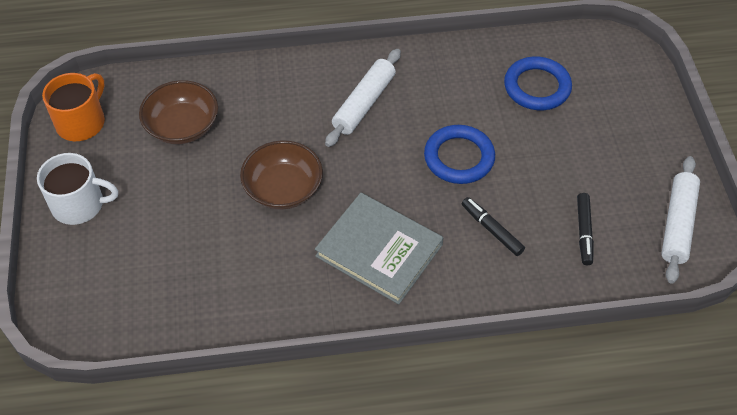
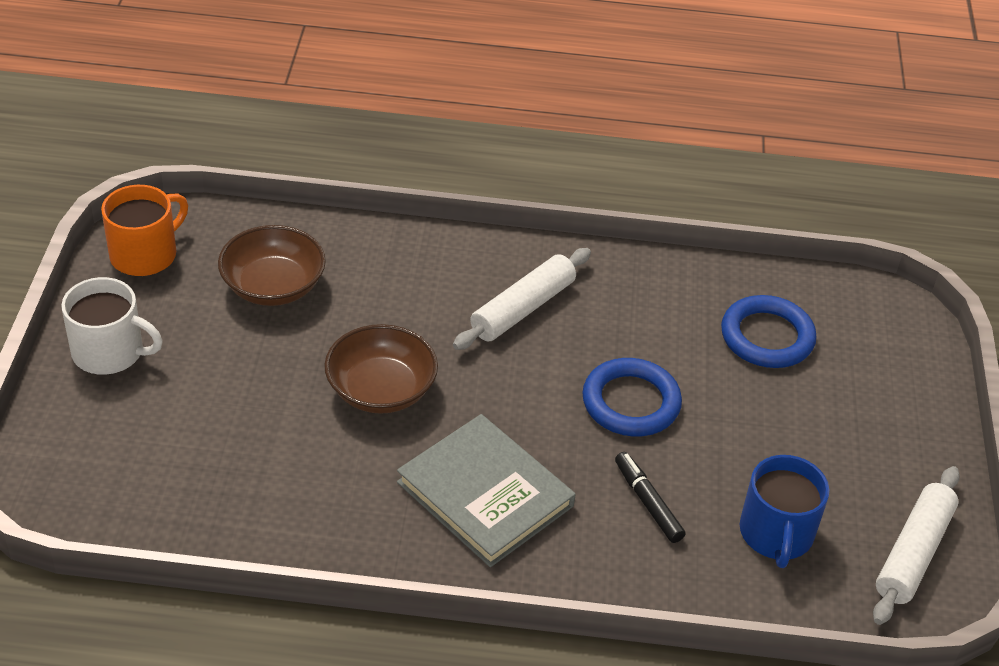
camera: 10 degrees right, 10 degrees down
black marker [577,193,594,265] -> blue mug [740,455,829,568]

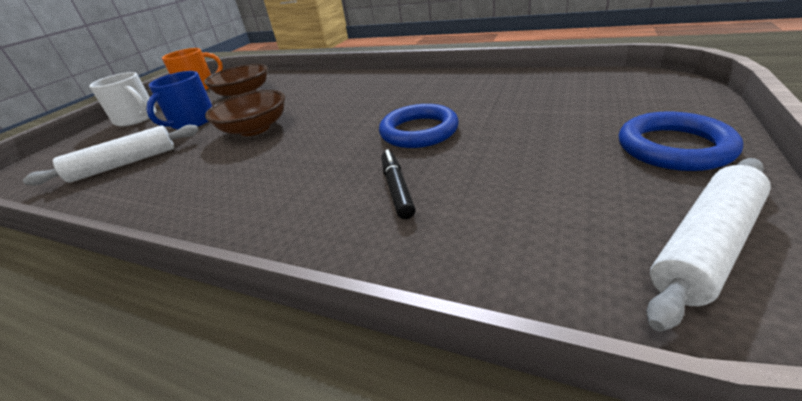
camera: 25 degrees right, 10 degrees down
grey book [397,414,576,567] -> none
white rolling pin [453,248,591,350] -> white rolling pin moved to [23,125,199,185]
blue ring [721,295,817,368] -> blue ring moved to [619,112,743,171]
blue mug [740,455,829,568] -> blue mug moved to [146,71,212,130]

